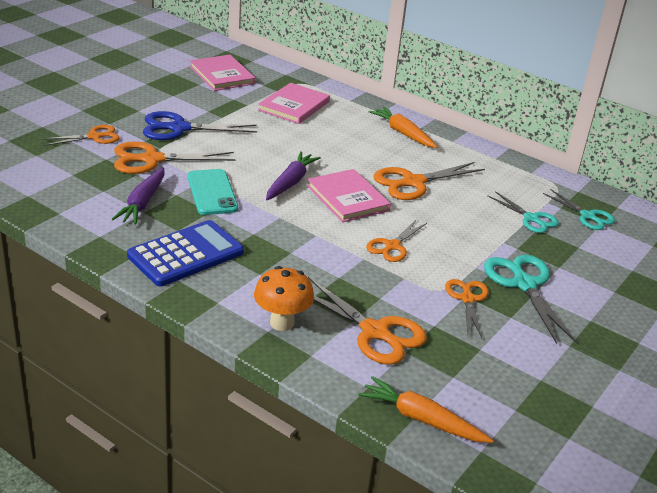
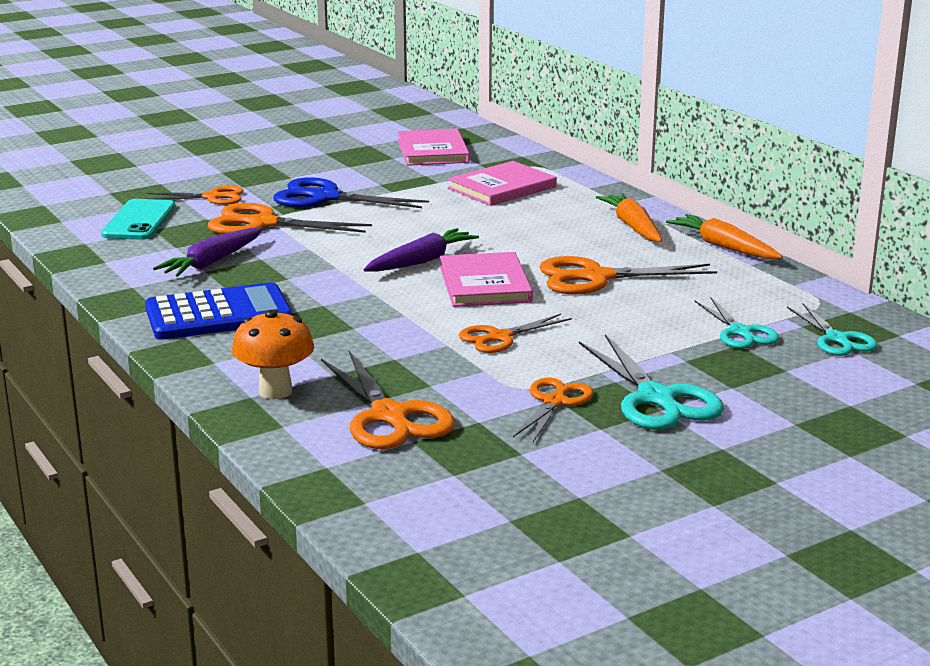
camera: 25 degrees right, 10 degrees down
turquoise phone [188,169,238,215] -> turquoise phone moved to [101,199,175,240]
orange carrot [358,376,493,443] -> orange carrot moved to [666,214,783,259]
turquoise scissors [484,255,577,344] -> turquoise scissors turned 150 degrees clockwise [579,334,724,430]

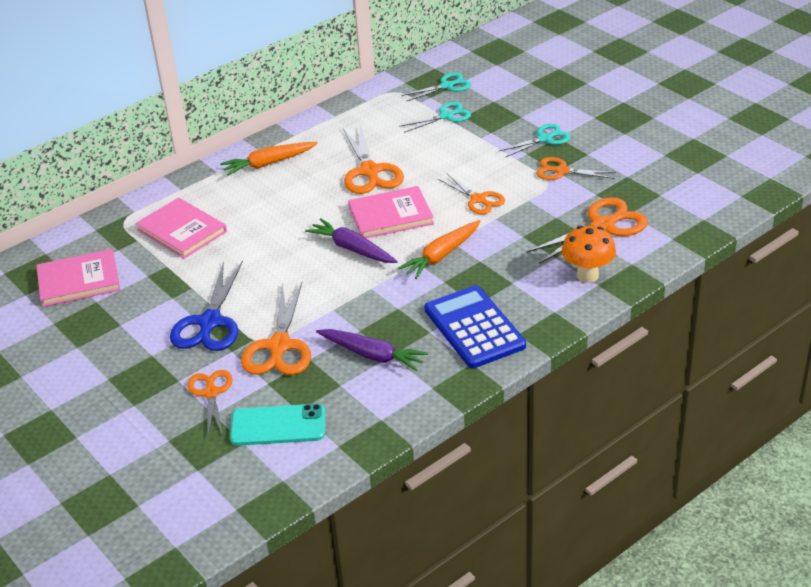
camera: 95 degrees left, 15 degrees up
turquoise scissors [579,334,724,430] -> turquoise scissors [499,124,571,157], size x0.63
orange carrot [666,214,783,259] -> orange carrot moved to [398,220,480,279]

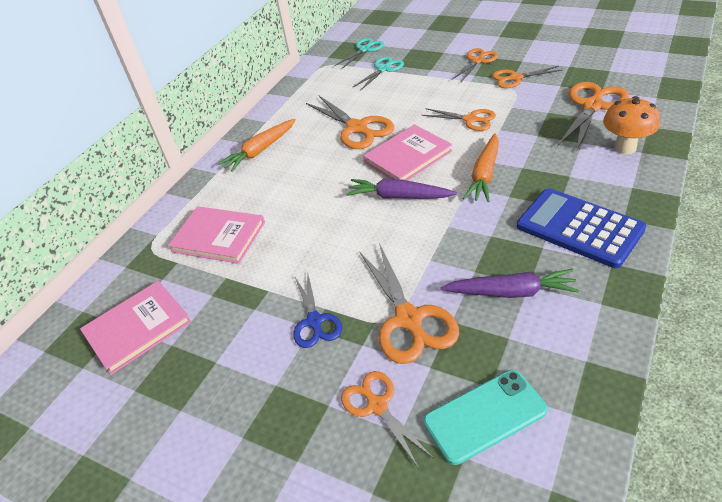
camera: 20 degrees left, 5 degrees up
blue scissors [170,261,243,351] -> blue scissors [293,271,342,348], size x0.63
turquoise scissors [499,124,571,157] -> orange scissors [452,48,498,82]

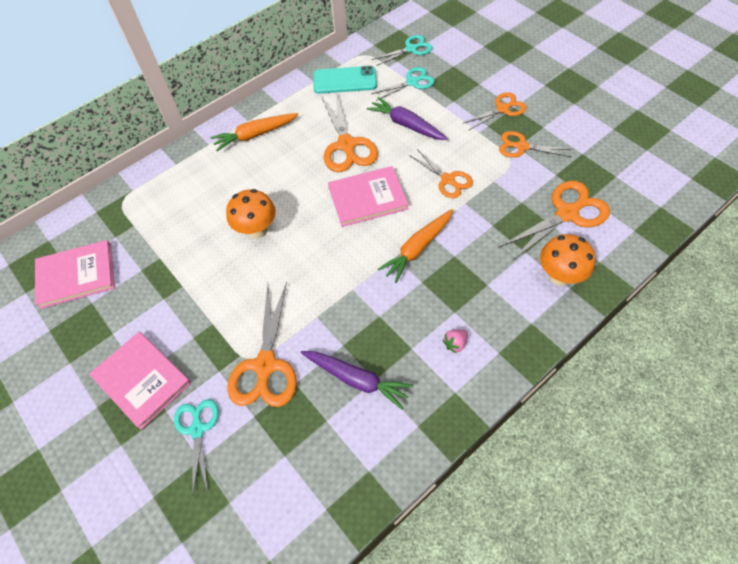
camera: 20 degrees right, 15 degrees up
pink book [168,206,265,264] -> pink book moved to [89,332,191,430]
blue scissors [293,271,342,348] -> none
orange scissors [341,371,434,468] -> turquoise scissors [174,399,219,496]
purple carrot [346,179,457,199] -> purple carrot moved to [367,97,448,140]
turquoise phone [424,370,548,465] -> turquoise phone moved to [313,66,377,94]
blue calculator [517,188,646,268] -> pink strawberry [443,330,468,354]
none -> orange mushroom [226,189,276,239]

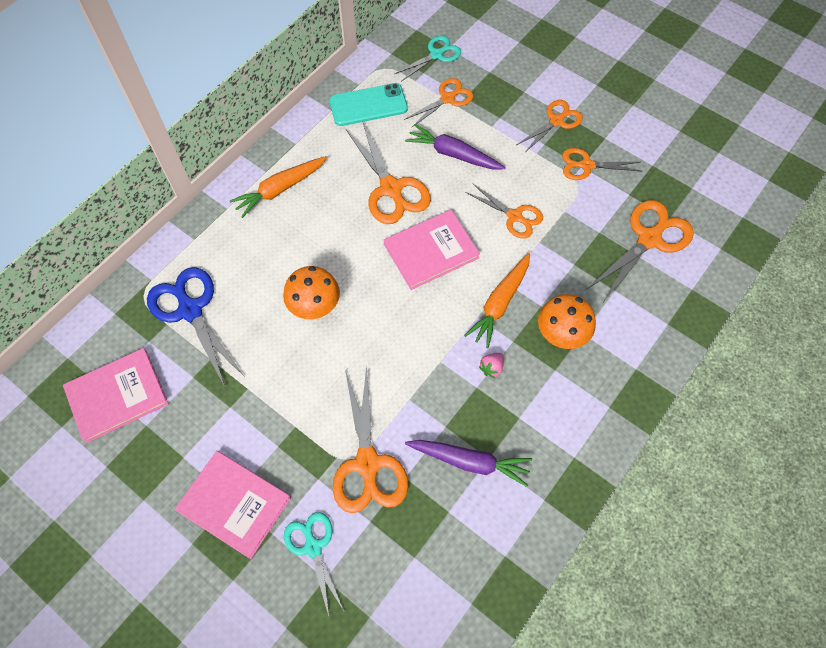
camera: 15 degrees left, 5 degrees up
turquoise scissors [371,67,435,101] -> orange scissors [404,78,473,128]
pink strawberry [443,330,468,354] -> pink strawberry moved to [479,353,504,379]
orange mushroom [540,234,596,286] -> orange mushroom moved to [538,294,596,349]
none -> blue scissors [147,267,245,387]

